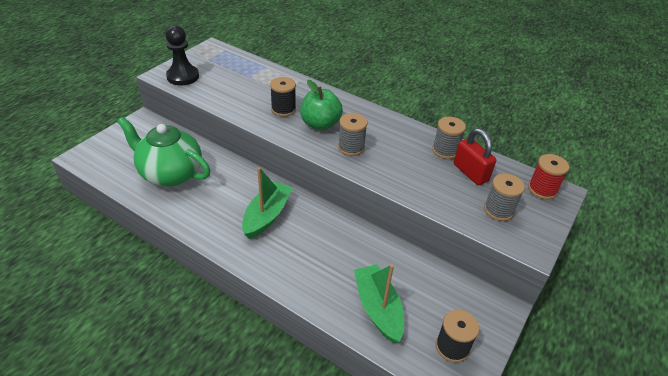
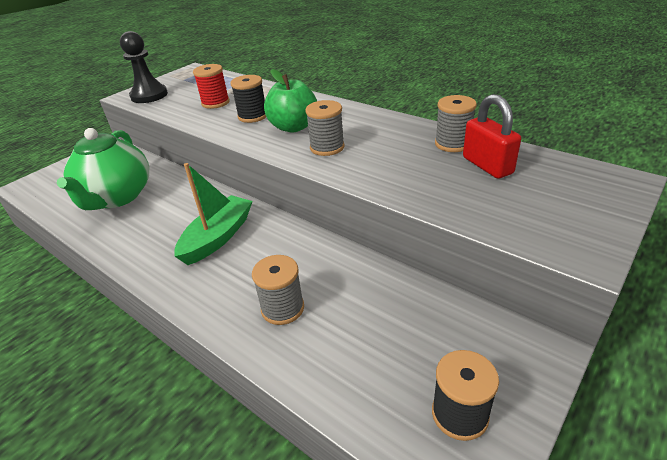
camera: 10 degrees right, 5 degrees down
green teapot [117,117,210,186] -> green teapot turned 120 degrees counterclockwise [57,128,149,210]
green boat [354,264,404,343] -> none
grey spool [484,173,525,221] -> grey spool moved to [252,255,304,325]
red spool [528,154,569,199] -> red spool moved to [193,64,230,109]

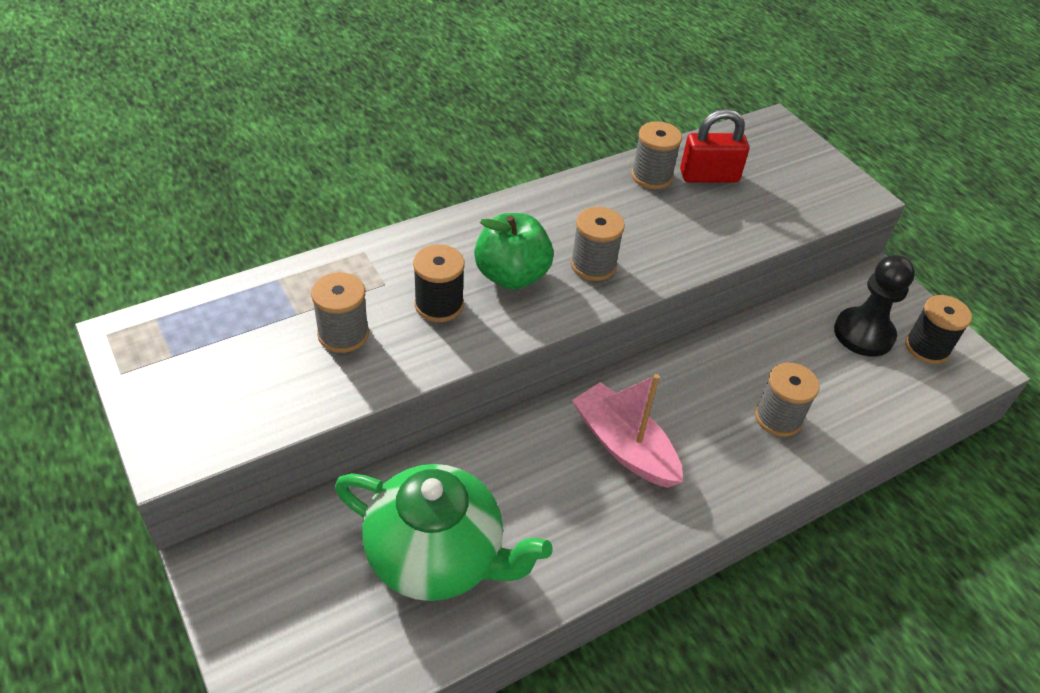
camera: 75 degrees left, 10 degrees up
black pawn [120,31,168,103] -> black pawn moved to [834,255,915,357]
green boat [174,163,253,265] -> pink boat [572,374,683,488]
red spool [193,64,230,109] -> grey spool [311,272,369,353]

